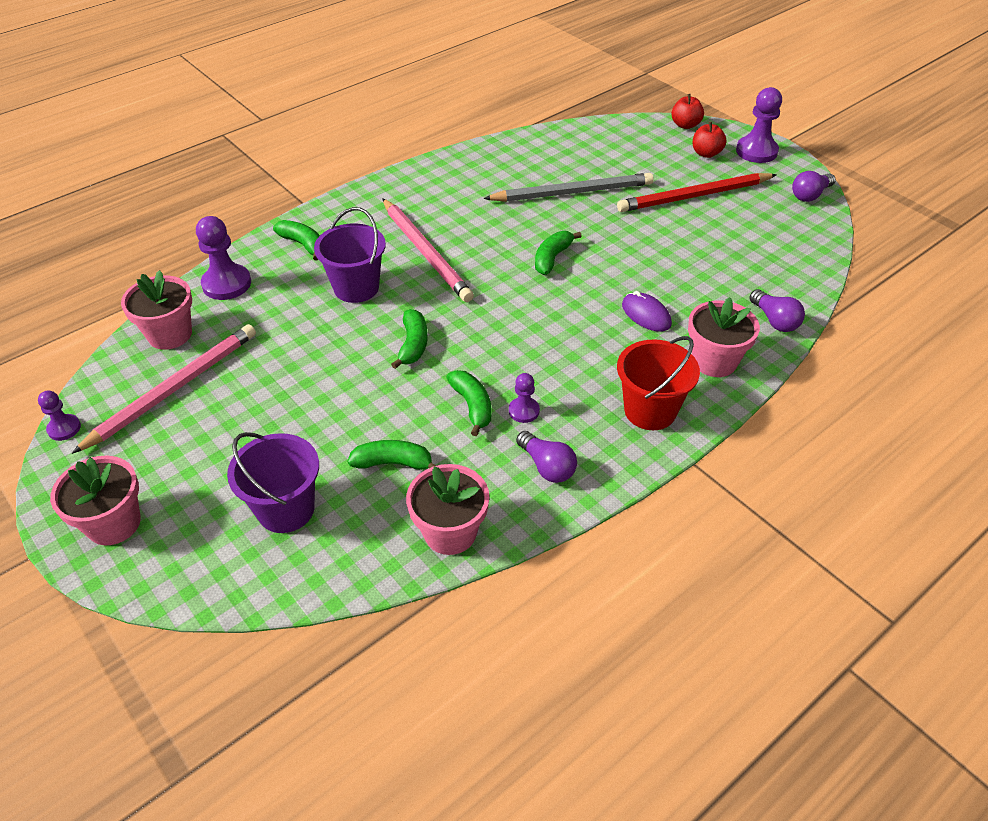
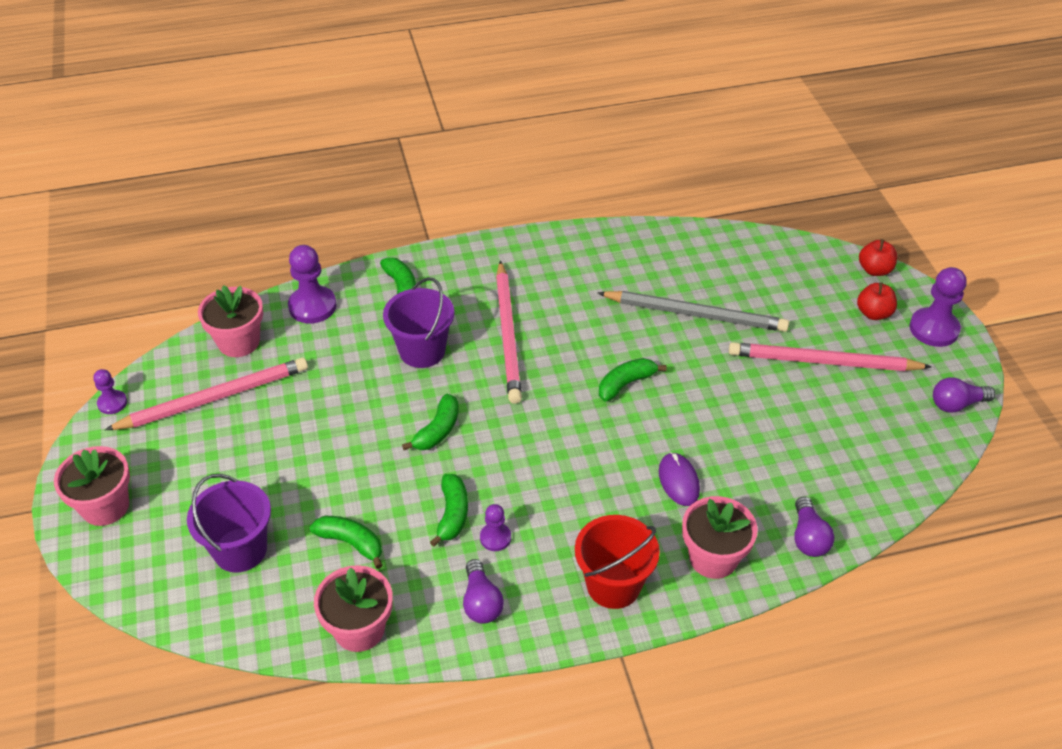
camera: 25 degrees right, 0 degrees up
red pencil [617,173,777,212] -> pink pencil [729,342,932,371]

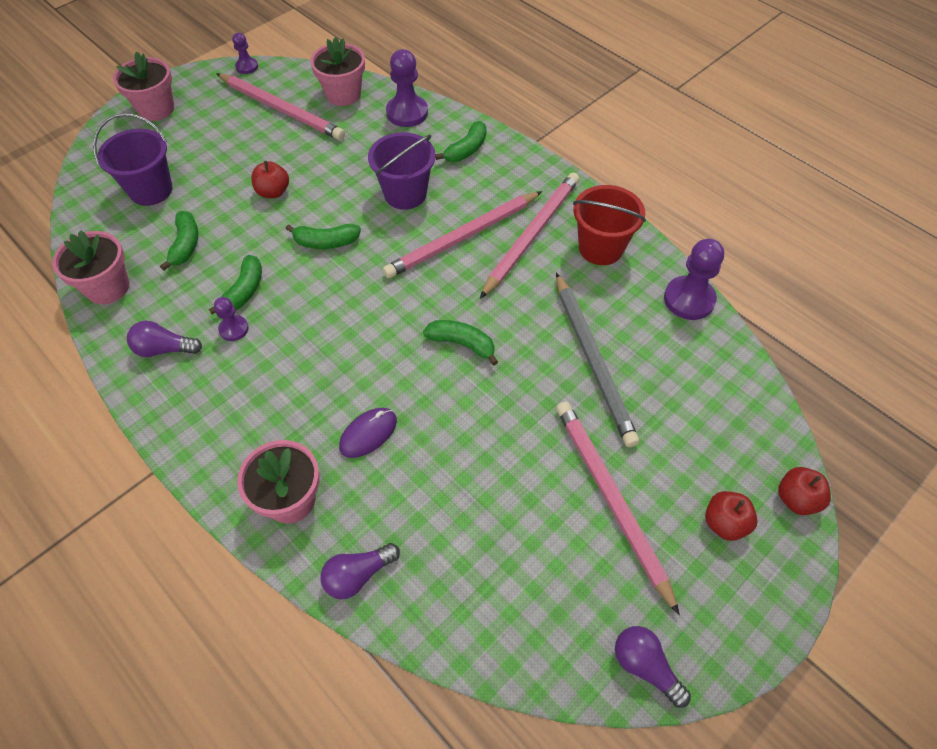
camera: 60 degrees right, 10 degrees up
green banana [430,474,468,547] -> green banana turned 45 degrees counterclockwise [209,255,262,314]
purple light bulb [463,559,504,624] -> purple light bulb turned 45 degrees clockwise [127,321,202,357]
red bucket [575,515,660,609] -> red bucket moved to [573,185,646,265]
purple pawn [910,267,967,347] -> purple pawn moved to [664,239,724,320]
none -> red apple [251,161,289,198]
none -> pink pencil [480,173,579,298]

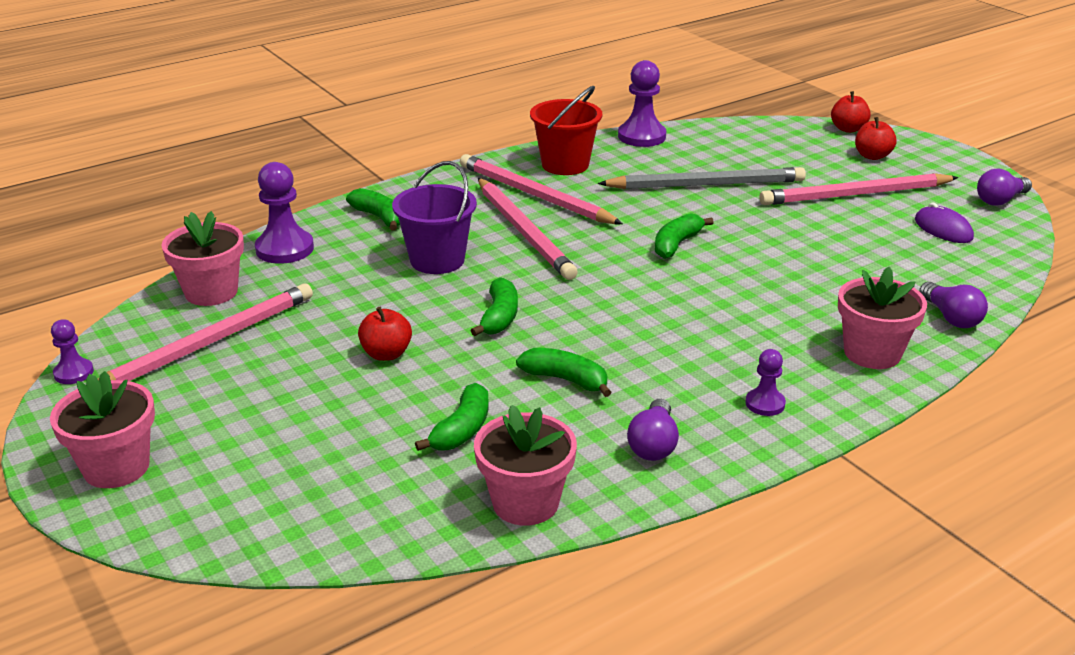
camera: 80 degrees left, 25 degrees down
purple bucket [93,113,172,206] -> none
green banana [160,211,198,271] -> green banana turned 105 degrees clockwise [415,383,489,451]
purple pawn [214,297,249,341] -> purple pawn moved to [745,349,786,416]
purple mouse [339,408,397,458] -> purple mouse moved to [915,202,974,243]

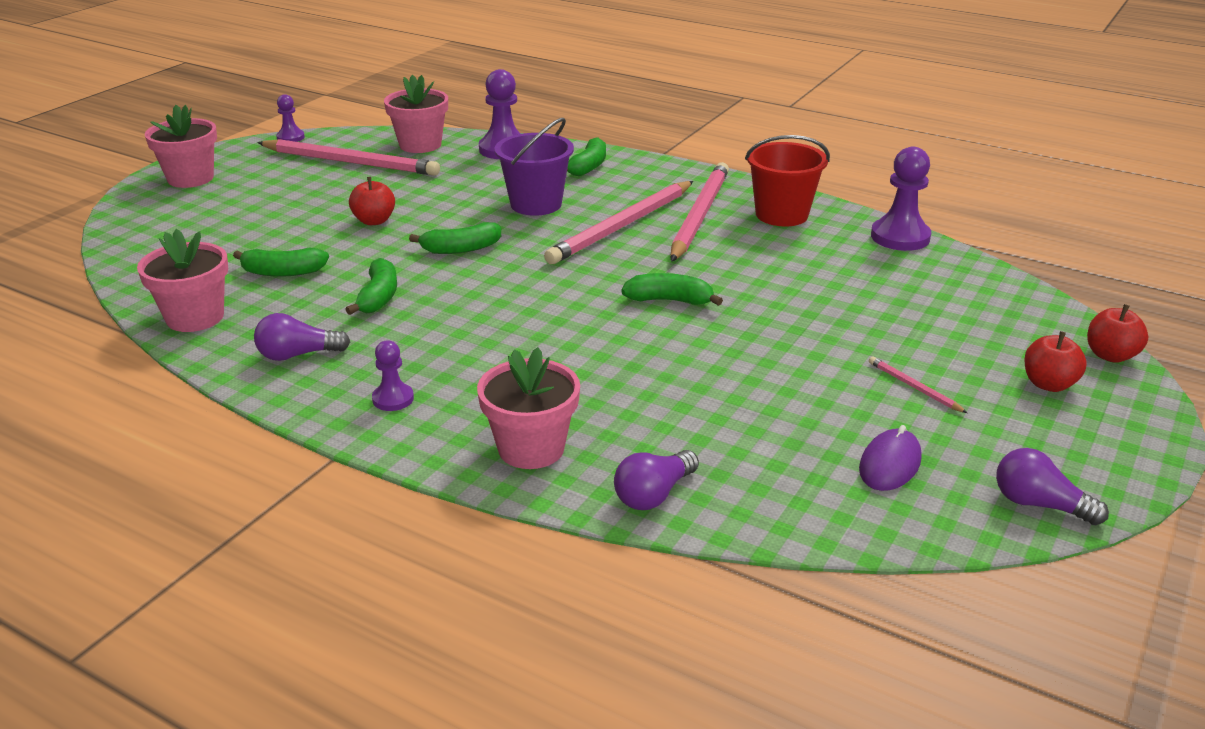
camera: 65 degrees right, 0 degrees up
grey pencil [598,167,806,189] -> none
pink pencil [759,173,959,205] -> pink pencil [869,357,967,413], size x0.42

